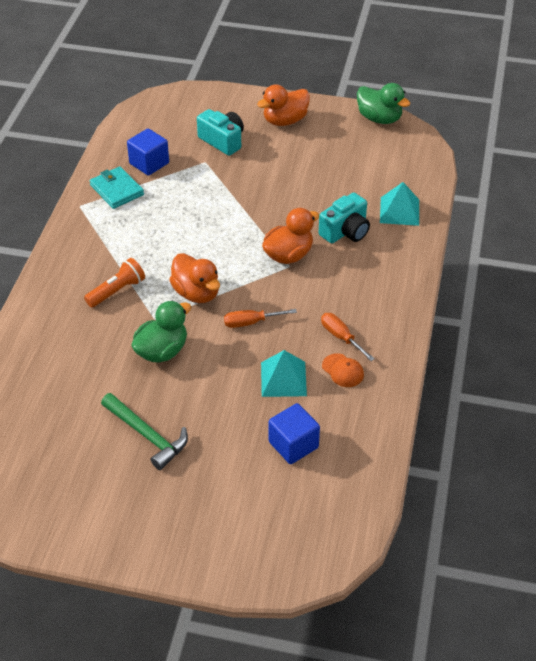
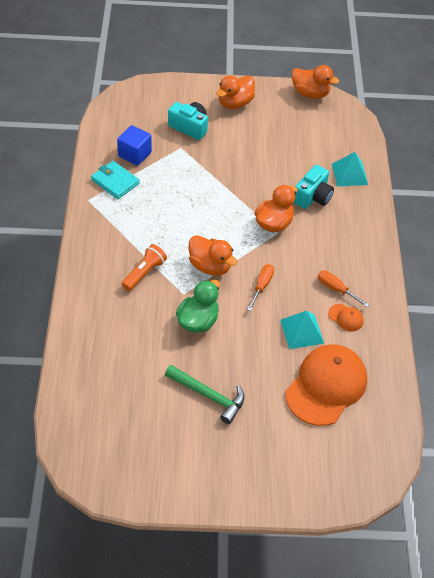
camera: 15 degrees left, 5 degrees up
orange screwdriver [224,309,297,328] -> orange screwdriver turned 135 degrees clockwise [247,264,274,311]
blue cube [269,403,320,464] -> orange cap [285,345,367,426]
green duck [357,83,411,124] -> orange duck [291,65,339,99]

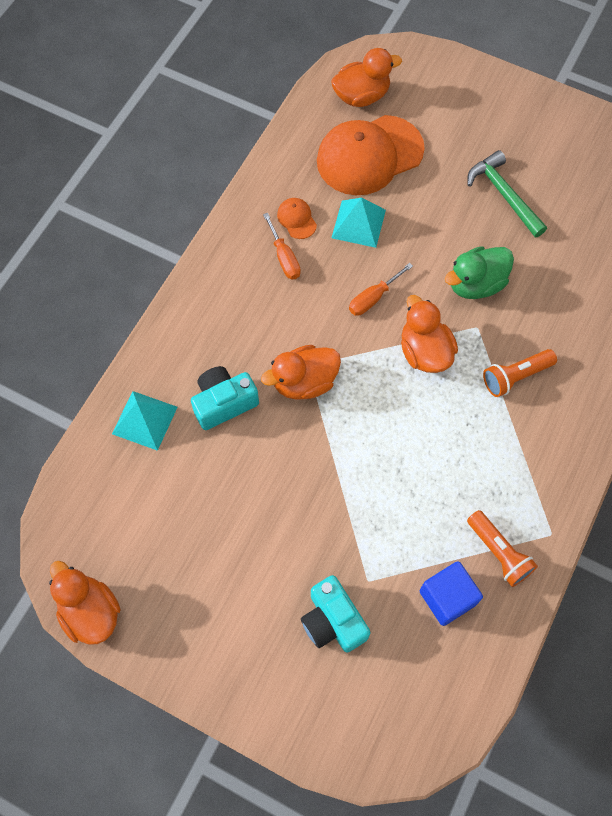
camera: 150 degrees left, 15 degrees up
turquoise wallet [91,161,140,199] -> orange flashlight [467,510,538,587]
orange duck [216,75,255,109] -> orange duck moved to [331,48,402,107]

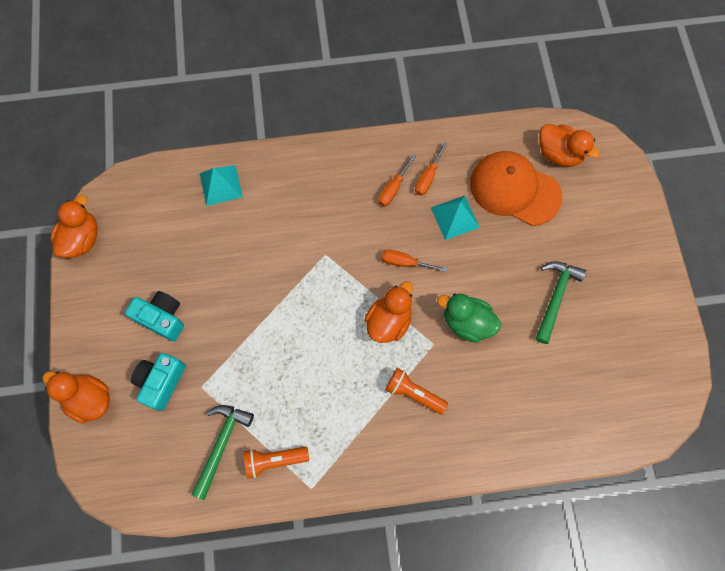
camera: 55 degrees right, 5 degrees up
turquoise camera [191,366,259,430] -> turquoise camera moved to [125,291,184,341]
orange duck [261,345,341,400] -> orange duck moved to [43,371,110,424]
orange cap [277,198,317,239] -> orange screwdriver [415,142,448,196]
blue cube [420,561,483,626] -> green hammer [192,405,254,500]
orange flashlight [467,510,538,587] -> orange flashlight turned 60 degrees clockwise [244,447,309,478]

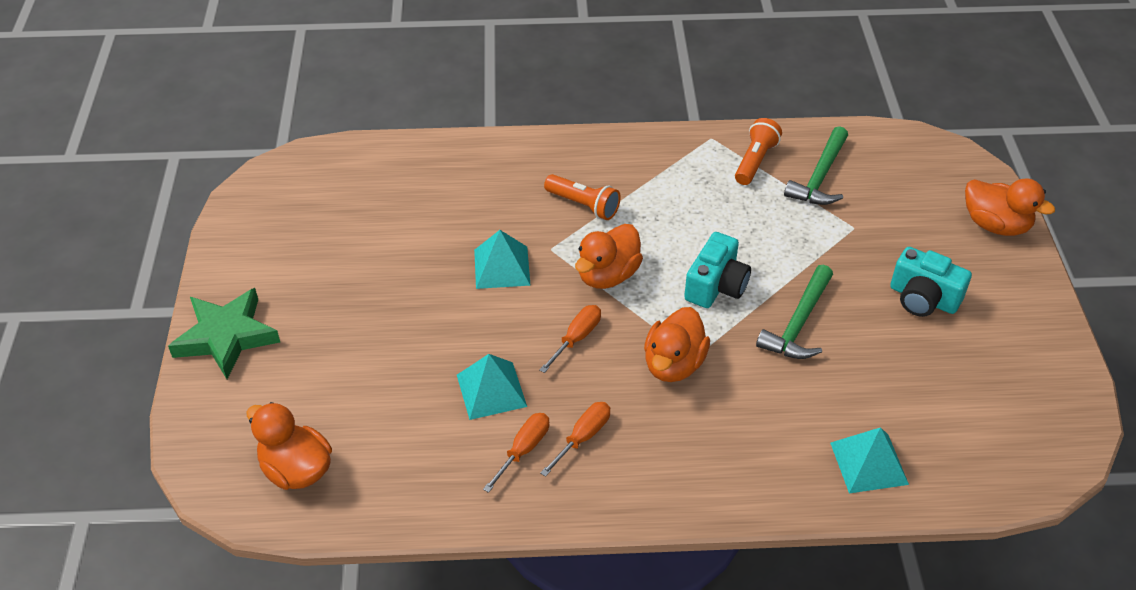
camera: 175 degrees left, 25 degrees down
orange duck [50,195,98,258] -> orange duck moved to [644,307,710,382]
turquoise camera [131,353,186,411] -> turquoise camera moved to [684,232,751,308]
orange flashlight [244,447,309,478] -> orange flashlight turned 60 degrees counterclockwise [735,118,782,185]
orange screwdriver [381,249,447,272] -> orange screwdriver turned 75 degrees counterclockwise [539,305,601,373]
green duck [437,294,501,343] -> turquoise pyramid [474,230,531,289]
orange cap [470,151,562,226] -> none
green hammer [535,261,586,344] -> green hammer moved to [756,265,833,359]
none -> green star [168,288,280,379]

